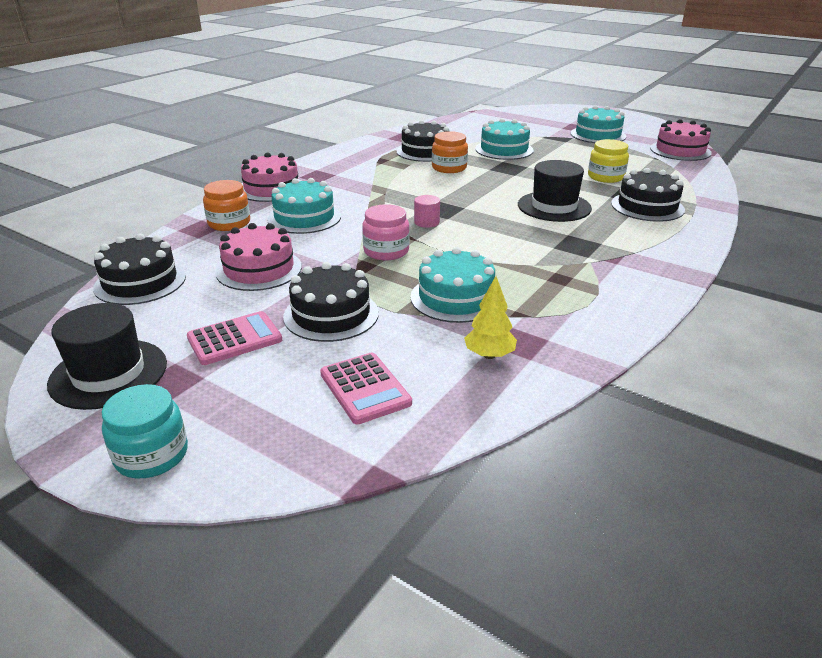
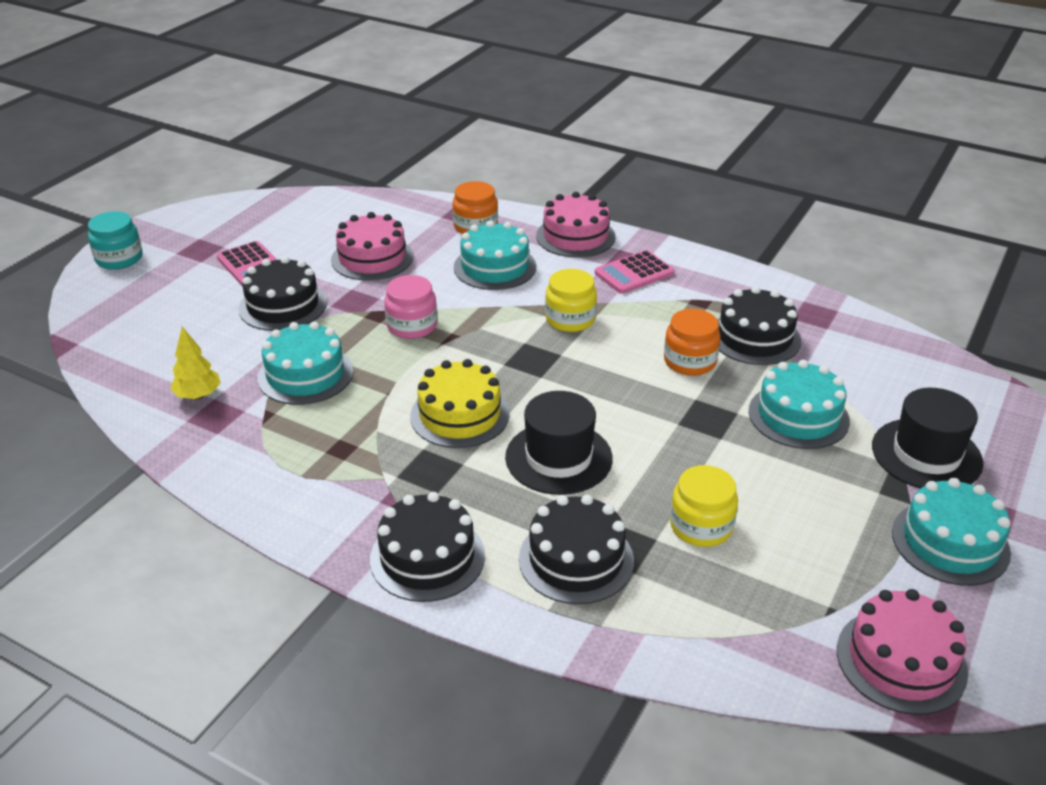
camera: 85 degrees right, 5 degrees up
black hat [47,303,167,410] -> black hat moved to [872,388,983,488]
black cake [93,233,186,305] -> black cake moved to [370,492,485,602]
pink calculator [320,353,412,424] -> pink calculator moved to [595,250,674,294]
pink cylinder [414,195,440,228] -> none
none -> yellow cake [410,359,510,448]
none -> yellow jar [545,269,597,332]

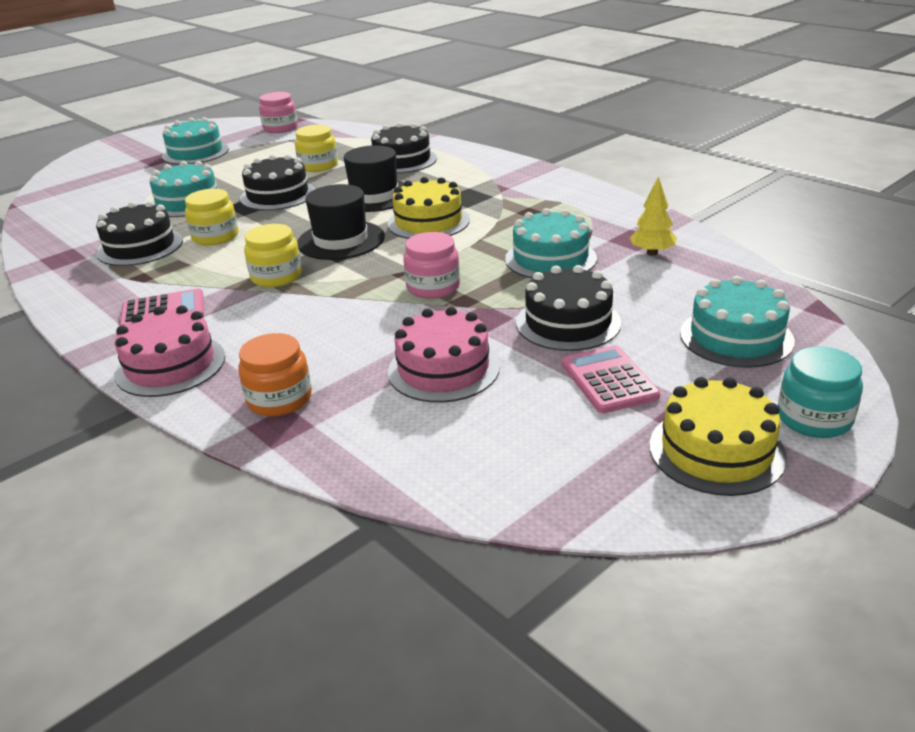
camera: 160 degrees left, 5 degrees down
black cake [370,492,485,602] -> black cake moved to [240,154,315,211]
turquoise cake [454,220,536,290] -> turquoise cake moved to [680,276,795,368]
orange jar [664,309,720,376] -> yellow jar [185,189,239,246]
pink cake [837,589,968,715] -> pink jar [259,92,298,133]
black hat [872,388,983,488] -> black hat moved to [297,184,385,260]
none -> yellow cake [649,377,787,496]

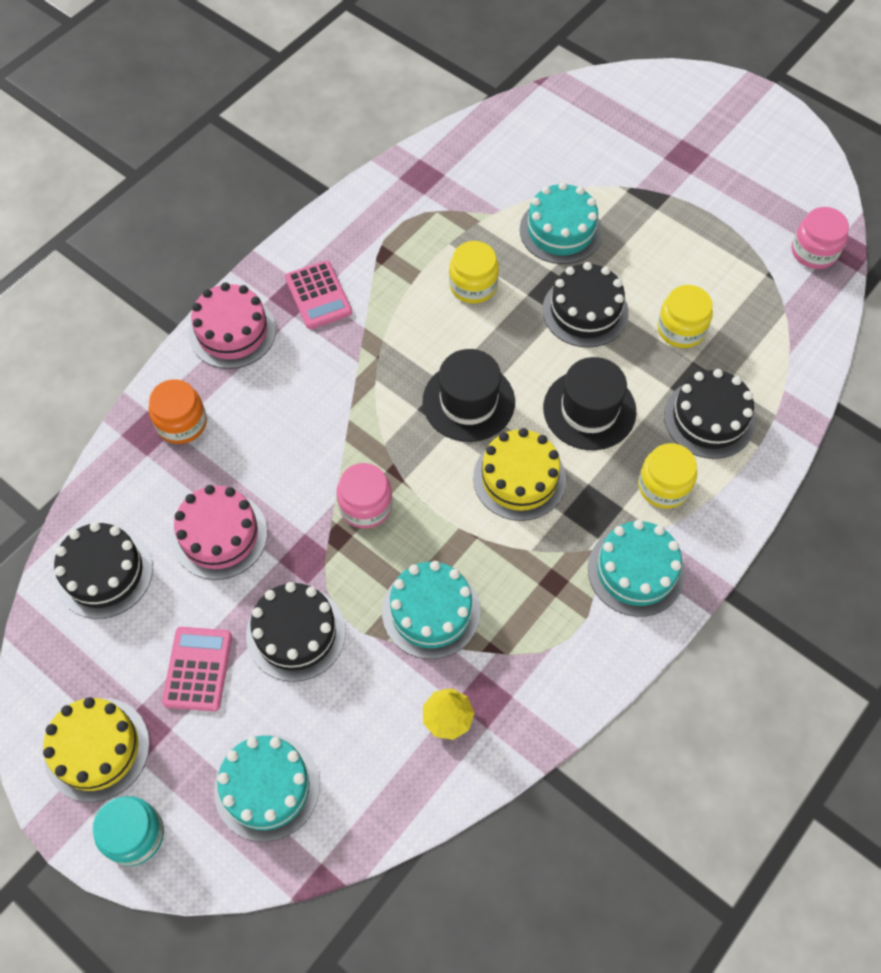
camera: 80 degrees right, 30 degrees up
black cake [96,201,183,266] -> black cake moved to [54,522,153,619]
turquoise cake [162,117,229,165] -> turquoise cake moved to [588,520,685,617]
yellow jar [244,224,302,287] -> yellow jar moved to [638,443,697,508]
pink calculator [562,345,660,413] -> pink calculator turned 60 degrees counterclockwise [162,627,232,711]

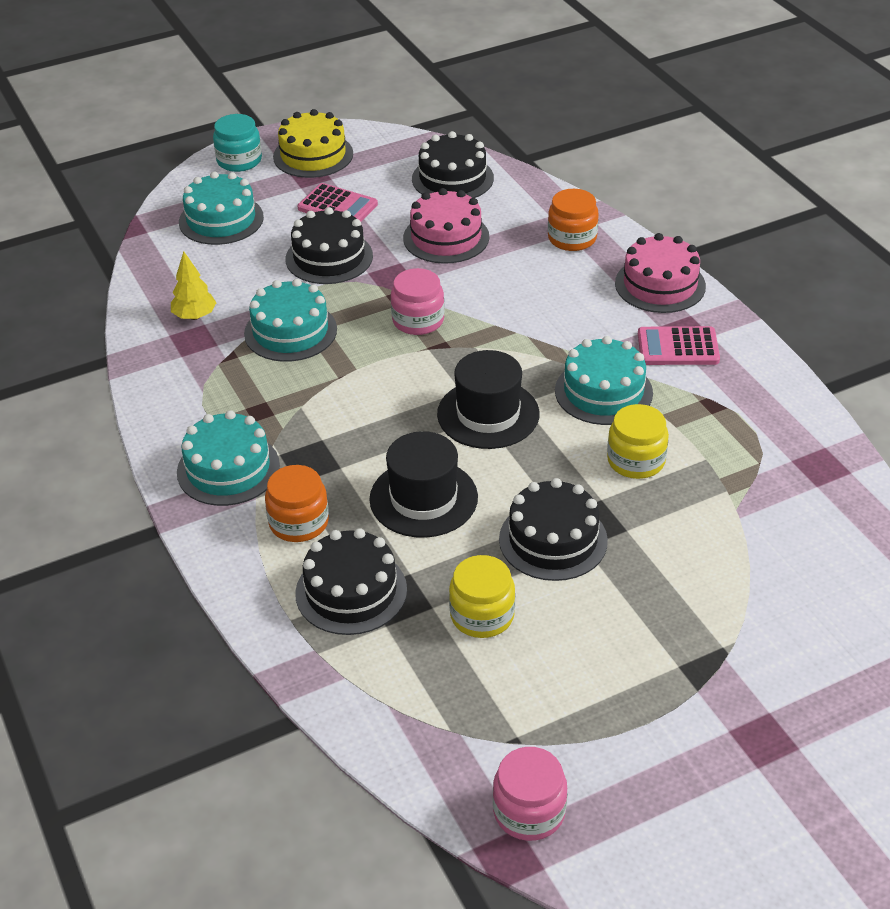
camera: 115 degrees right, 20 degrees down
yellow cake [473,428,566,521] -> none
turquoise cake [520,182,603,264] -> turquoise cake moved to [555,336,653,425]
yellow jar [638,443,697,508] -> orange jar [265,465,329,542]

